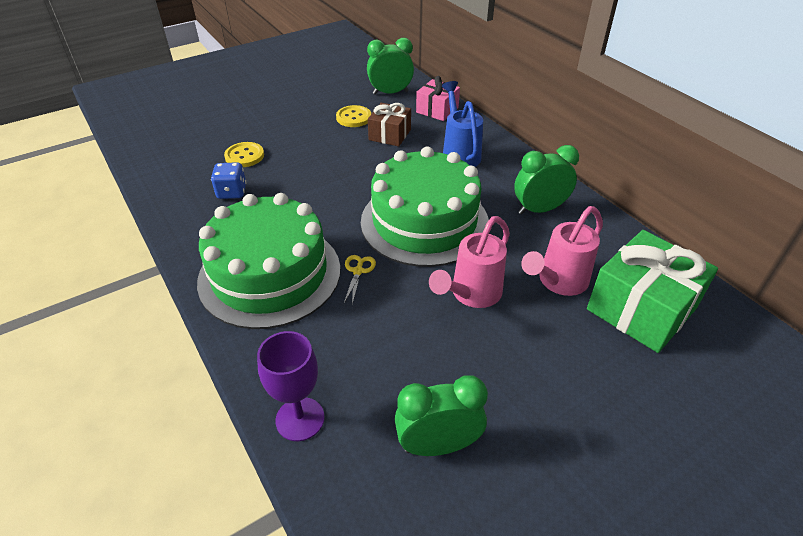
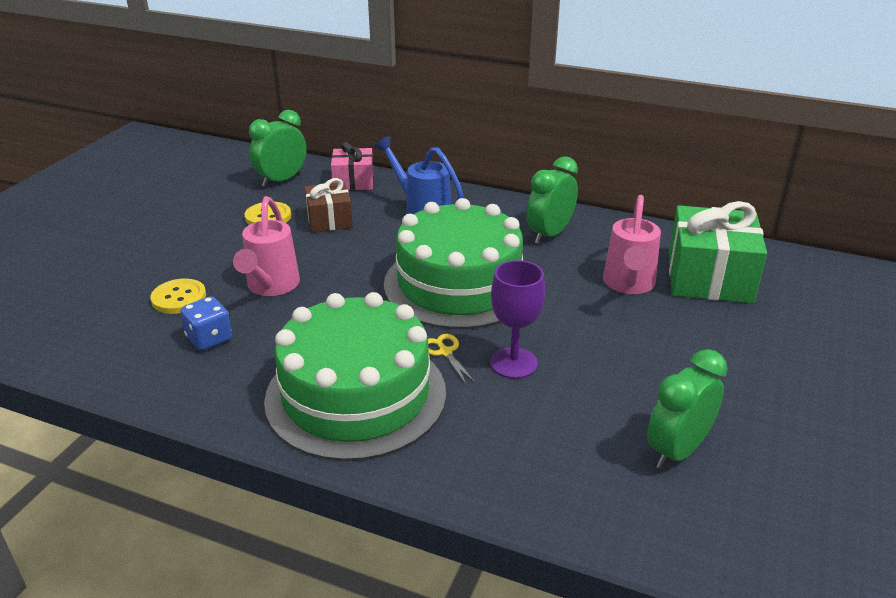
camera: 35 degrees left, 10 degrees down
purple goblet [257,331,325,441] -> purple goblet moved to [490,260,545,379]
pink watering can [429,216,510,308] -> pink watering can moved to [233,196,300,296]

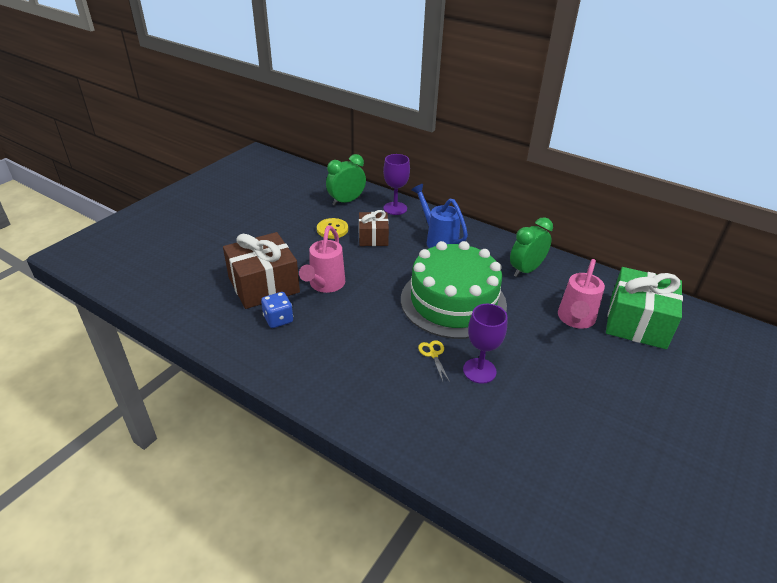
camera: 10 degrees right, 5 degrees up
yellow button [150,278,206,314] -> brown gift [223,232,300,309]
green cake [264,292,446,461] -> none
pink gift [331,142,374,190] -> purple goblet [383,154,410,215]
green clock [647,349,727,469] -> none

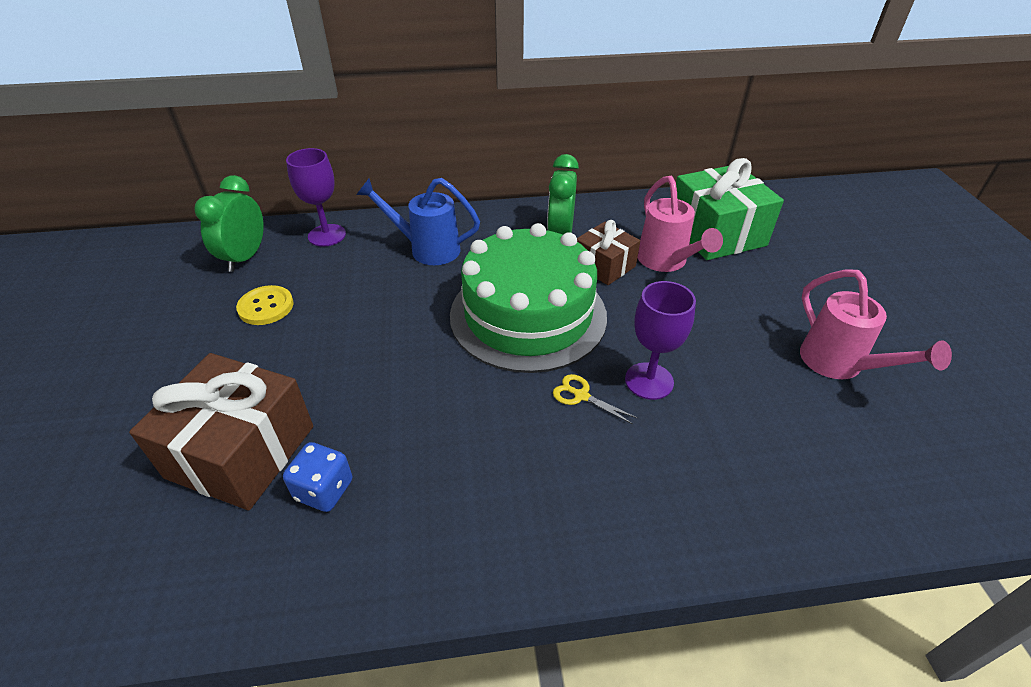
camera: 40 degrees left, 5 degrees up
pink watering can [299,226,345,293] -> pink watering can moved to [800,269,952,379]
brown gift [359,210,389,246] -> brown gift moved to [577,220,640,285]

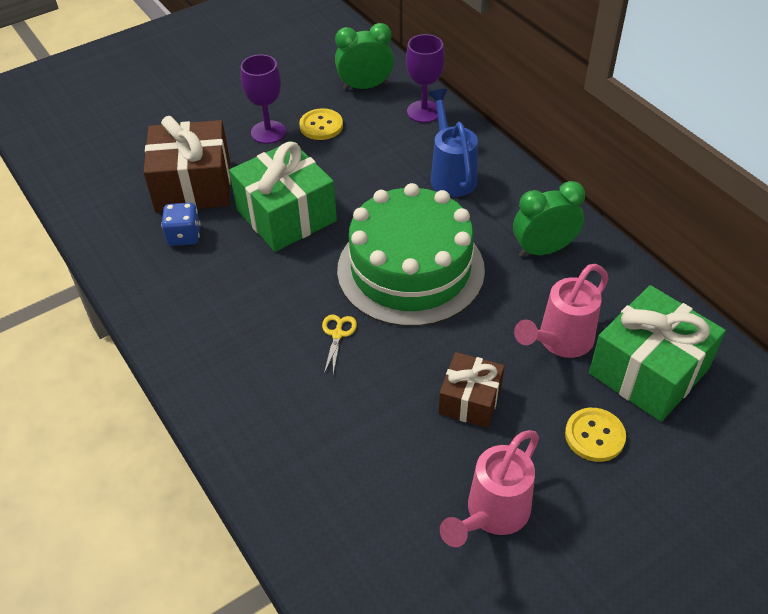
camera: 65 degrees right, 5 degrees up
brown gift [577,220,640,285] -> brown gift moved to [439,352,505,428]
purple goblet [625,281,696,400] -> purple goblet moved to [241,54,286,144]
none -> green gift [229,141,337,252]
none -> yellow button [565,408,626,462]

